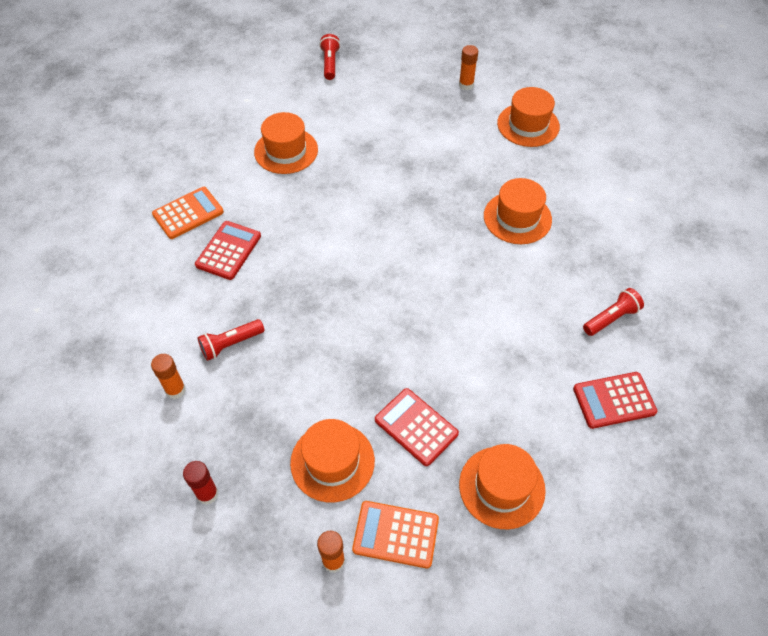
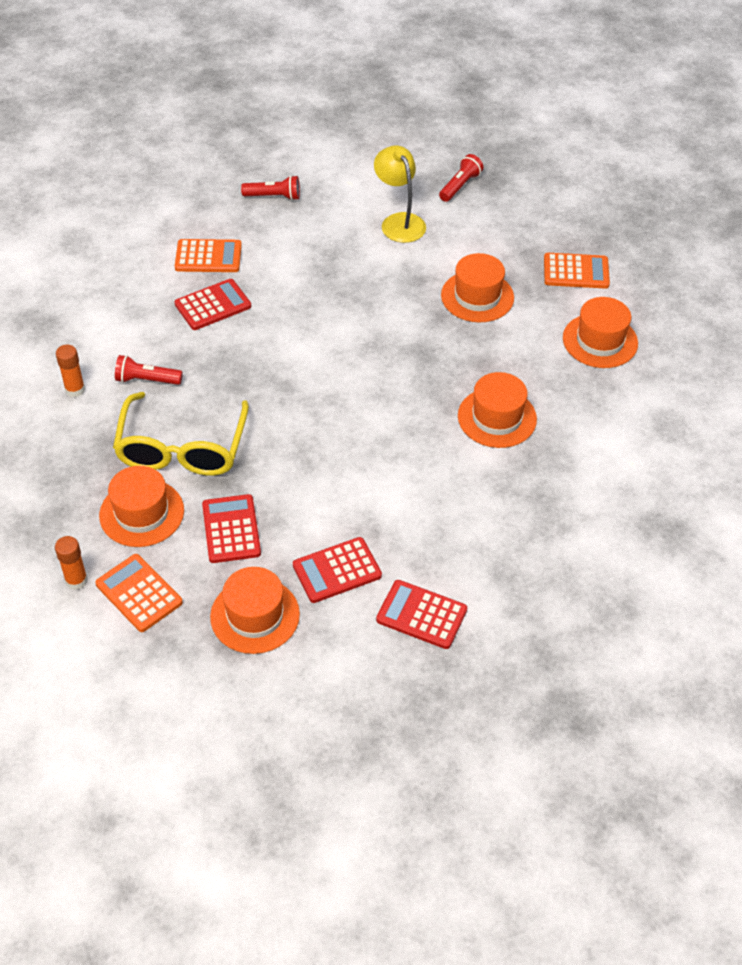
camera: 35 degrees right, 5 degrees down
red glue stick [183,461,218,505] -> none
orange hat [254,112,318,174] -> orange hat moved to [441,253,514,322]
orange glue stick [459,45,478,90] -> orange calculator [544,253,610,289]
red flashlight [583,288,644,336] -> red flashlight moved to [241,175,300,201]
none -> yellow glasses [113,392,249,476]
none -> red calculator [293,537,382,603]
none -> yellow lamp [374,145,426,243]

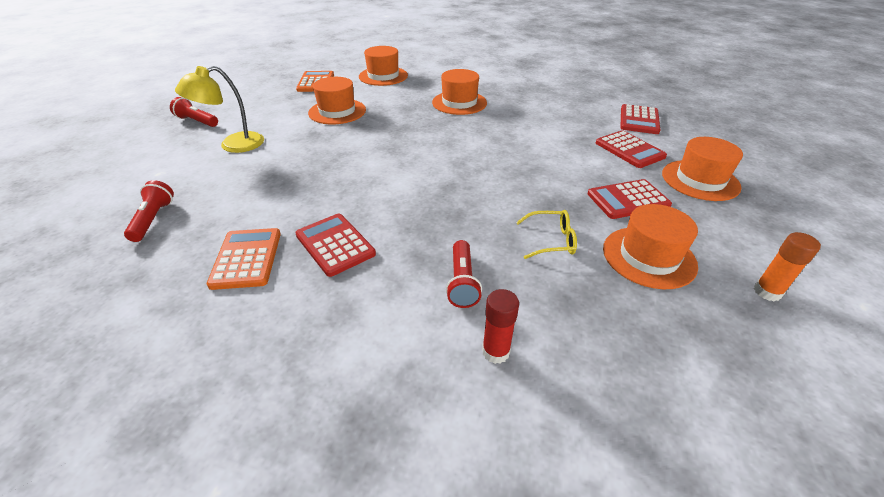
camera: 95 degrees left, 10 degrees down
orange glue stick [56,345,85,397] -> red glue stick [482,289,519,364]
orange calculator [95,554,183,632] -> none
yellow glasses [113,392,249,476] -> yellow glasses [516,210,577,259], size x0.46

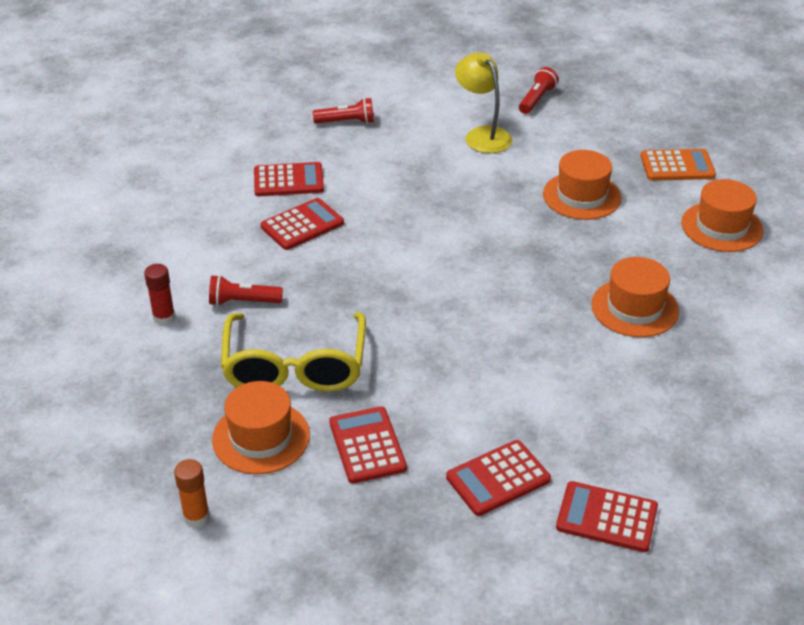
camera: 90 degrees right, 0 degrees up
orange calculator [207,228,281,290] -> red calculator [254,162,324,196]
yellow glasses [516,210,577,259] -> yellow glasses [221,312,366,392], size x2.17
orange hat [662,137,743,201] -> none

